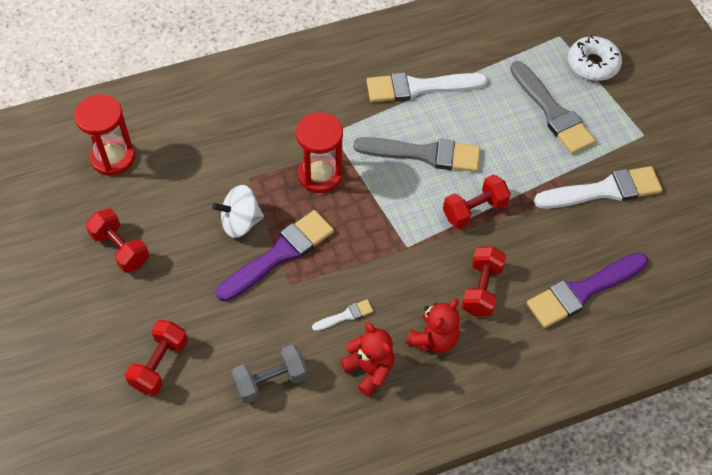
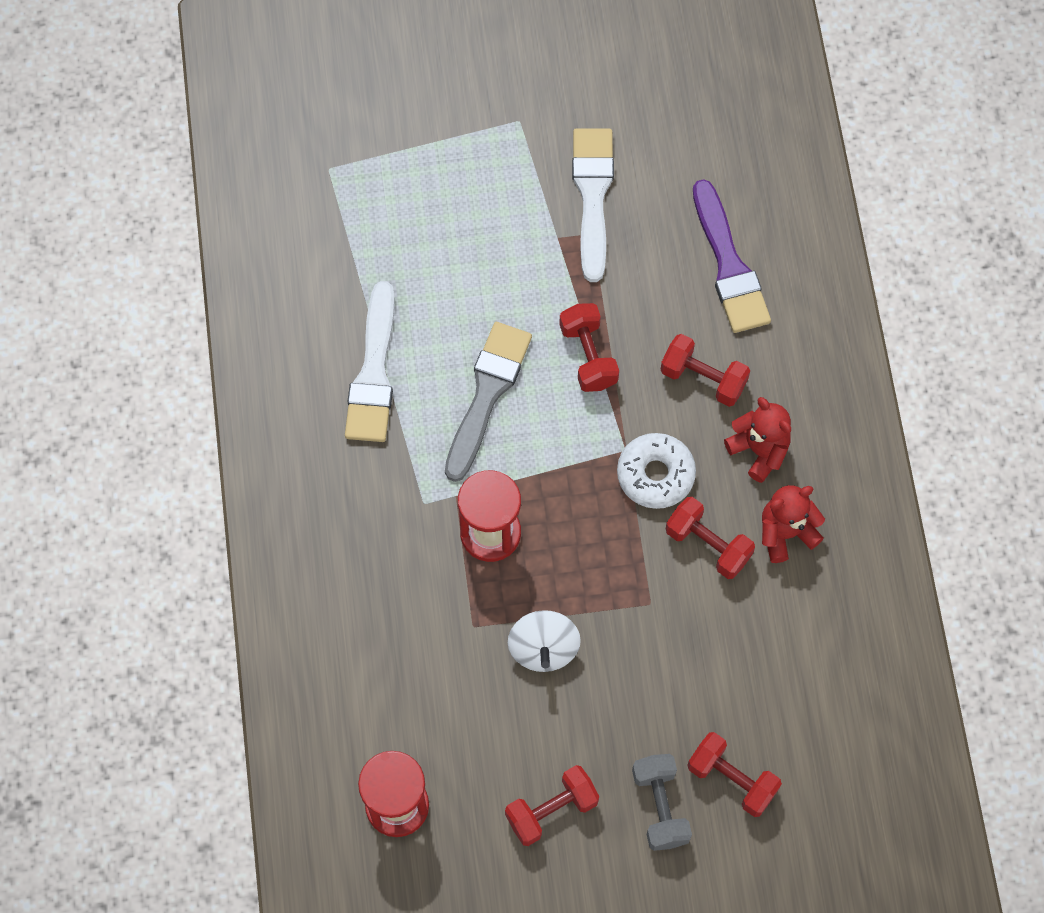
camera: 75 degrees left, 10 degrees up
purple brush [216,210,334,302] -> none
grey dumbbell [231,344,308,404] -> grey dumbbell moved to [632,754,692,851]
white brush [312,299,373,331] -> red dumbbell [666,497,755,579]
grey brush [510,61,596,154] -> none
white donut [568,35,622,81] -> white donut moved to [617,433,696,509]

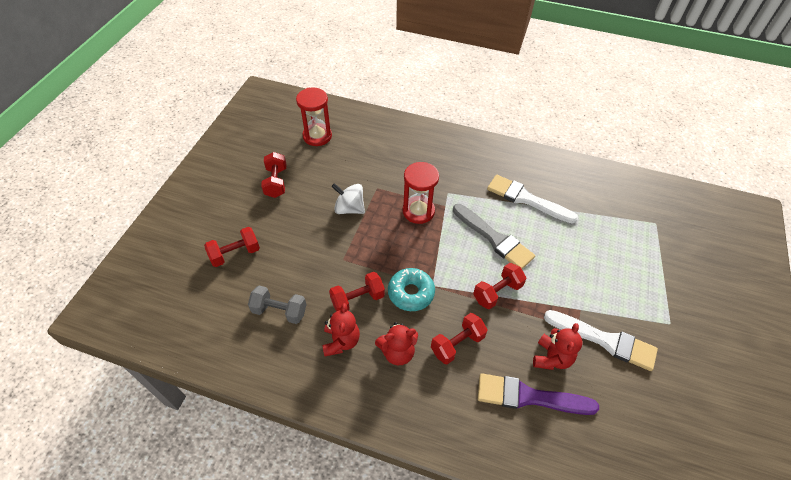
camera: 115 degrees right, 15 degrees down
red dumbbell [559,303,619,392] -> red dumbbell turned 45 degrees counterclockwise [473,263,526,310]
white donut [617,433,696,509] -> turquoise donut [388,268,435,311]
grey dumbbell [632,754,692,851] -> grey dumbbell moved to [248,286,307,324]
none -> red teddy bear [533,323,583,370]

